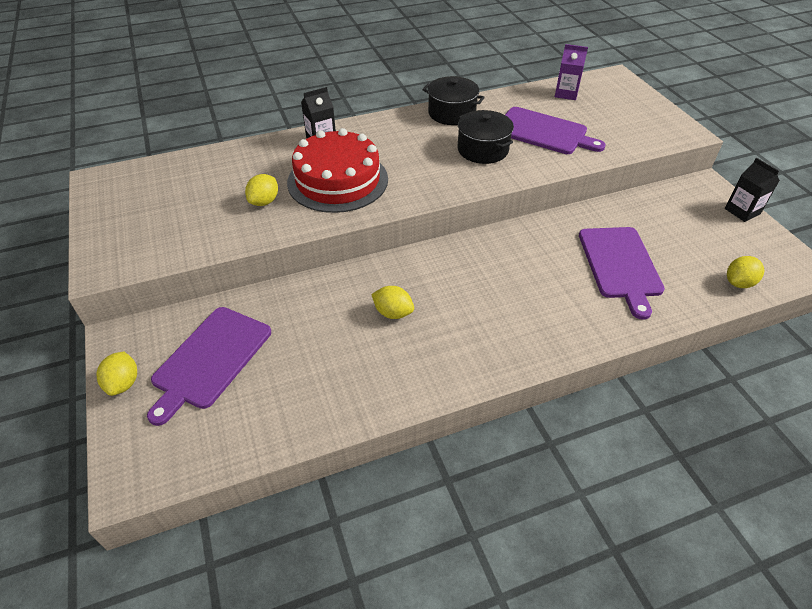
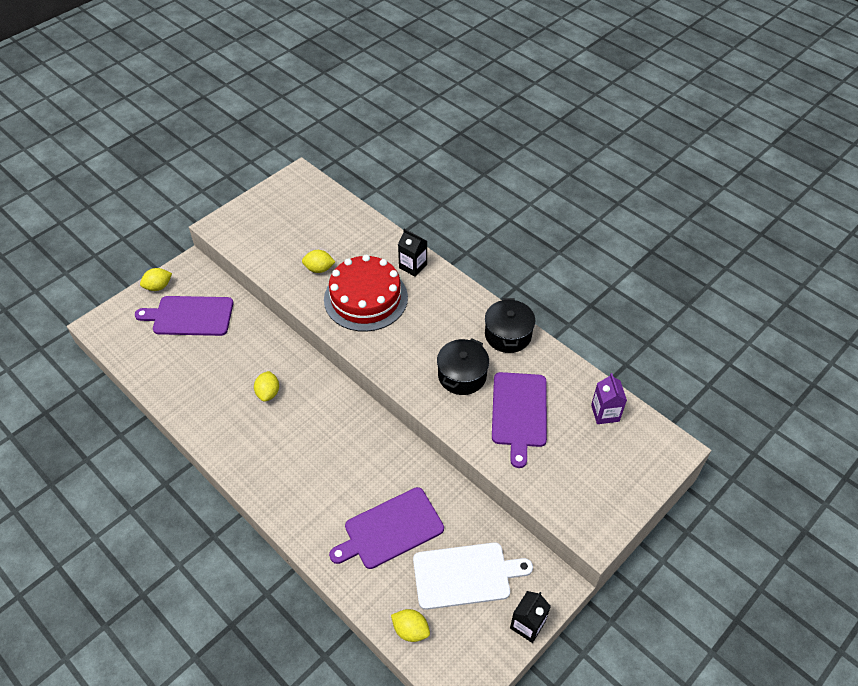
camera: 65 degrees right, 5 degrees up
none -> white cutting board [413,543,533,610]

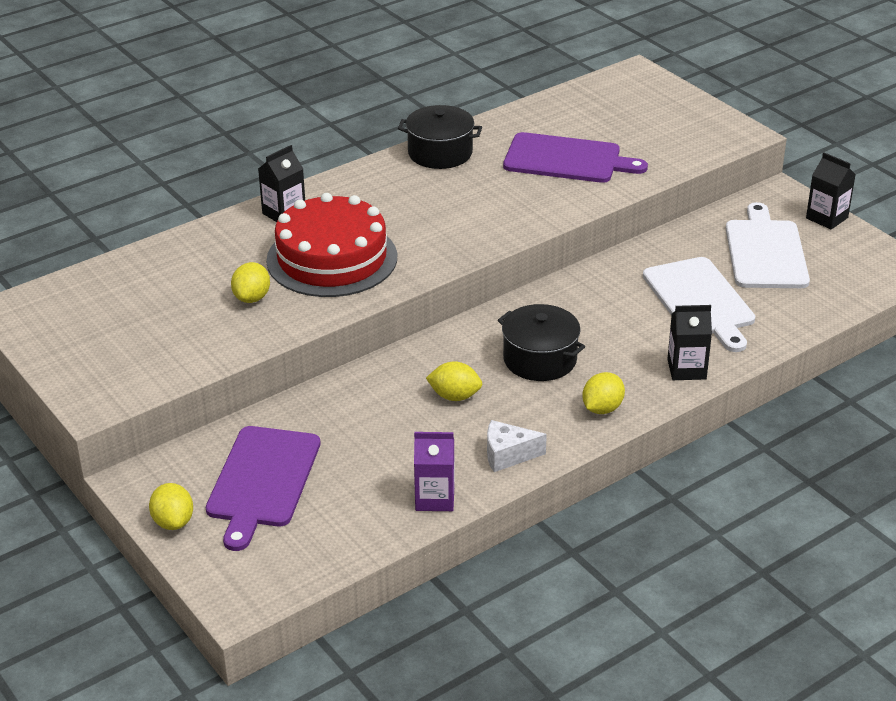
camera: 80 degrees left, 15 degrees down
purple cutting board [329,487,444,569] -> white cutting board [643,257,755,352]
yellow lemon [391,609,430,642] -> yellow lemon moved to [582,372,625,414]
black pot [437,339,489,395] -> black pot moved to [498,304,585,381]
purple carton [591,373,627,424] -> purple carton moved to [414,432,455,511]
none -> white cheese [487,420,547,472]
none -> black carton [667,305,712,380]

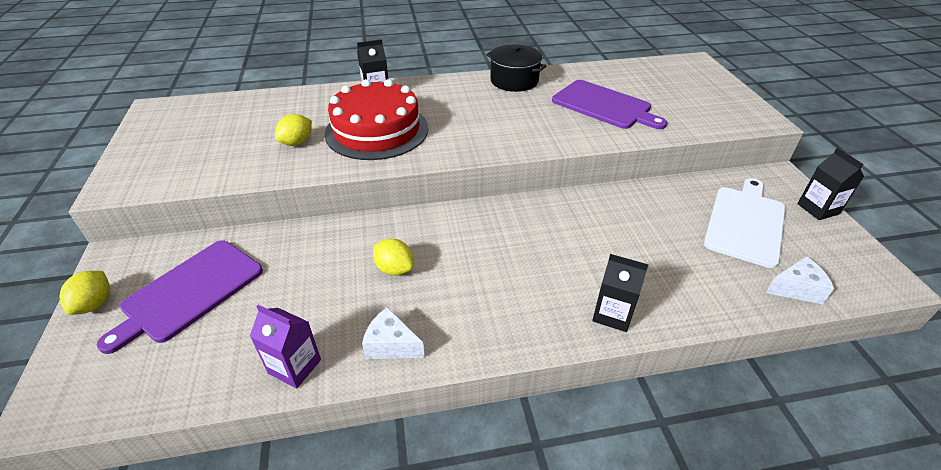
camera: 25 degrees right, 5 degrees up
black pot [498,304,585,381] -> none
yellow lemon [582,372,625,414] -> none
white cutting board [643,257,755,352] -> none
none -> white cheese [766,256,834,304]

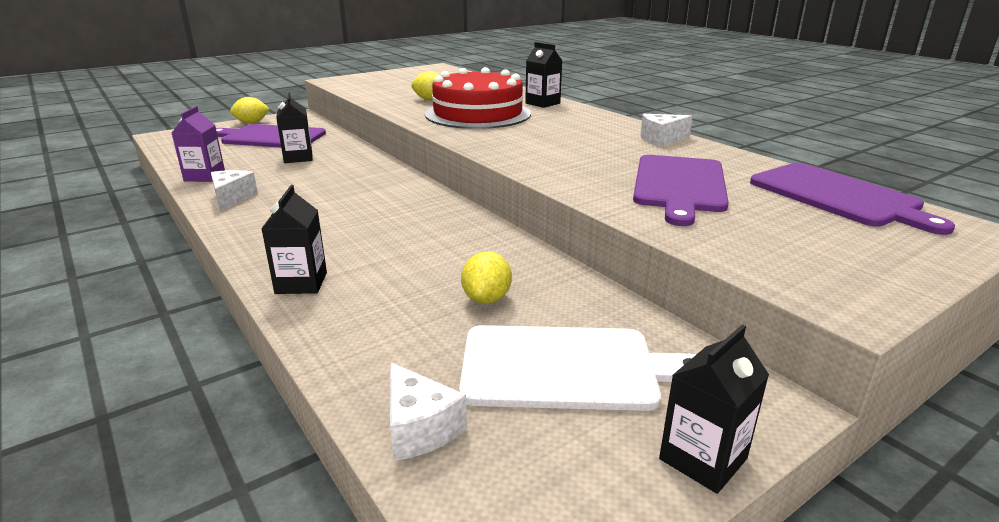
camera: 65 degrees right, 15 degrees down
yellow lemon [373,238,414,276] -> yellow lemon moved to [461,251,512,304]
black pot [486,45,546,92] -> white cheese [640,114,693,147]
none -> black carton [276,93,313,163]
none -> purple cutting board [750,163,955,235]

